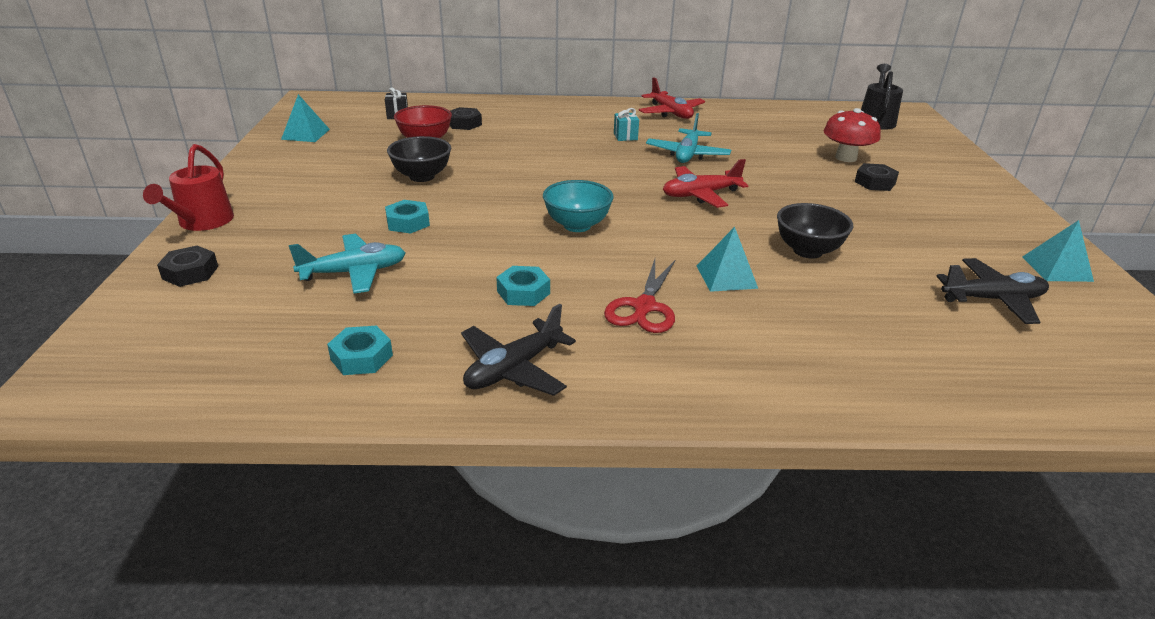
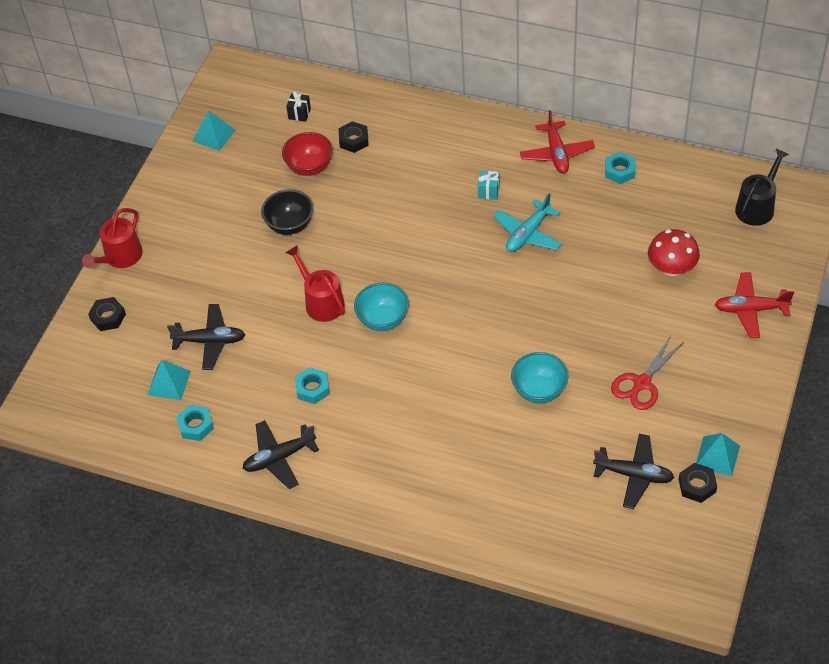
camera: 25 degrees right, 20 degrees up
turquoise plane [289,234,405,294] -> black plane [167,304,245,370]
turquoise nut [385,200,430,234] -> turquoise nut moved to [605,151,636,184]
red scissors [604,259,675,333] -> red scissors moved to [611,336,684,410]
red plane [663,159,748,208] -> red plane moved to [715,272,794,338]
turquoise pyramid [697,227,758,292] -> turquoise pyramid moved to [147,360,191,400]
black bowl [777,203,853,259] -> turquoise bowl [511,352,568,404]
black nut [855,163,899,191] -> black nut moved to [678,463,717,503]
none -> red watering can [285,245,345,322]

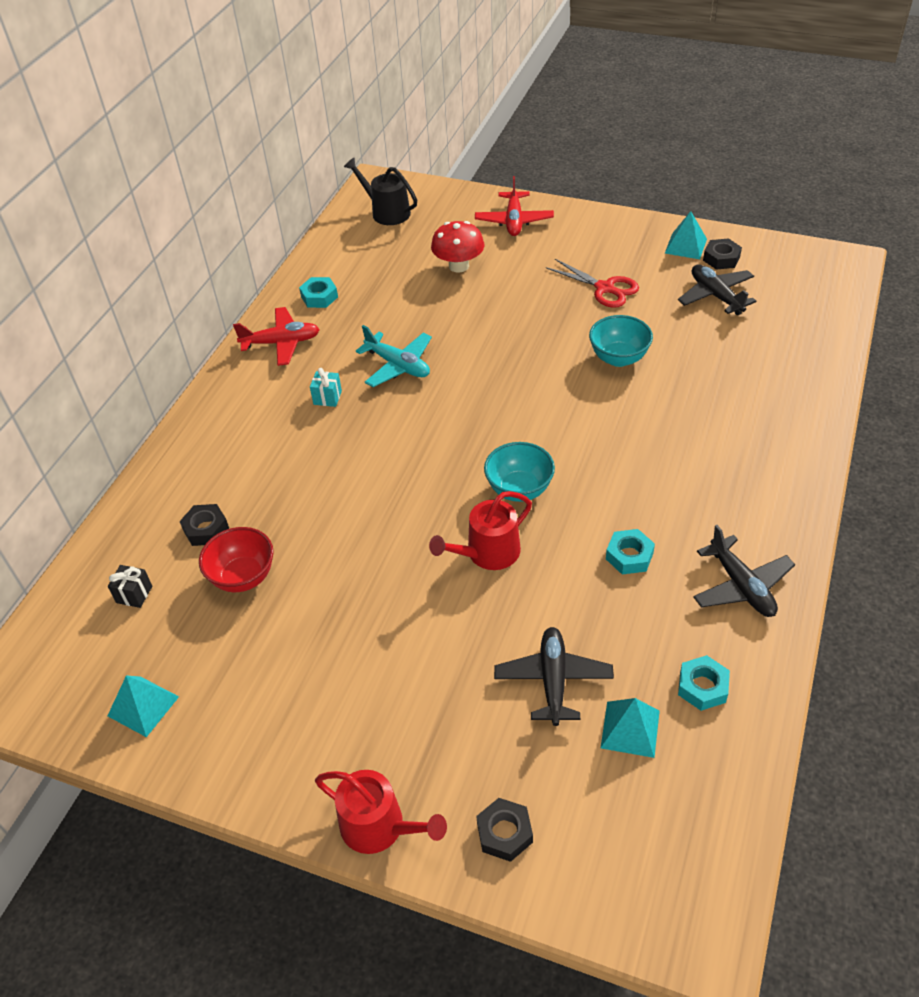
camera: 90 degrees left, 5 degrees down
black bowl [261,189,313,235] -> none
black plane [593,434,674,509] -> black plane turned 45 degrees counterclockwise [678,264,756,315]

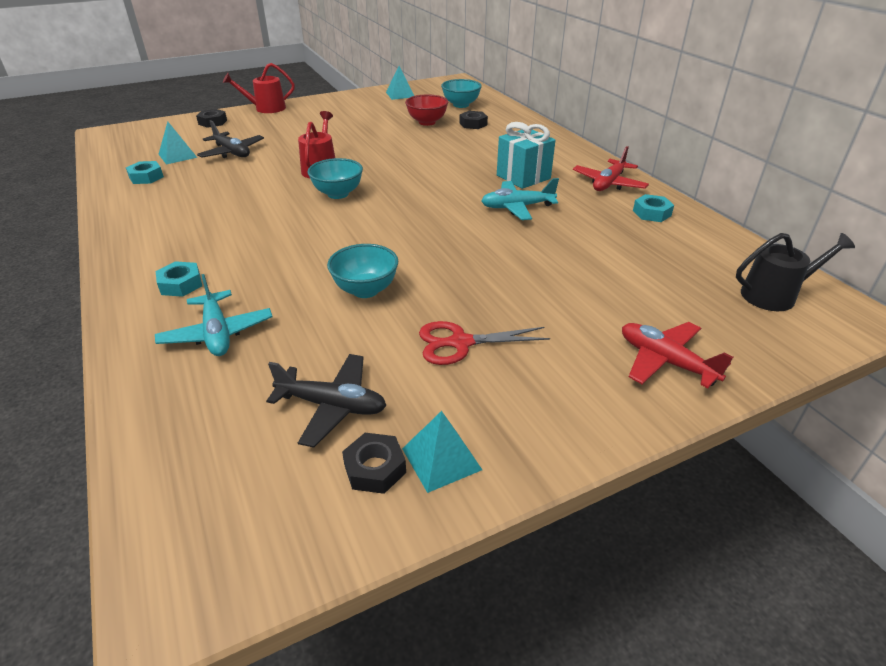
camera: 130 degrees right, 10 degrees down
black gift [108,565,152,608] -> turquoise bowl [441,79,482,108]
turquoise gift [310,368,342,407] -> turquoise gift [497,122,555,189], size x2.05
red mushroom [431,221,484,273] -> none
turquoise nut [606,529,655,575] -> turquoise nut moved to [156,261,202,297]
black plane [693,525,795,617] -> none
none -> turquoise plane [155,274,272,356]

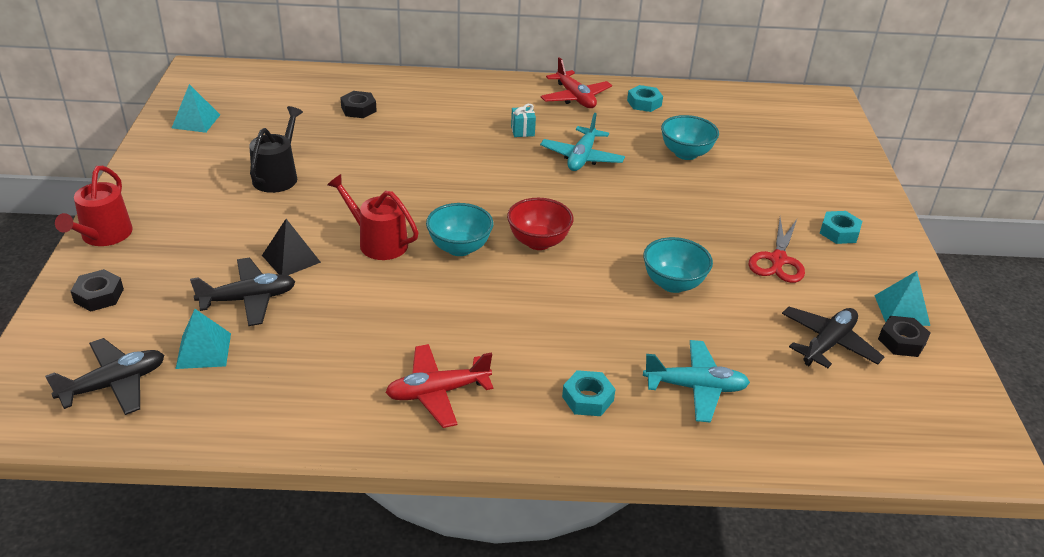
camera: 65 degrees left, 0 degrees up
turquoise nut [126,161,164,184] -> turquoise nut moved to [820,211,862,244]
red bowl [405,94,448,126] -> red bowl moved to [507,198,573,250]
turquoise bowl [441,79,482,108] -> turquoise bowl moved to [661,115,719,160]
turquoise gift [497,122,555,189] -> turquoise gift [511,104,536,137], size x0.49
red plane [622,322,733,388] -> red plane moved to [385,344,493,428]
black watering can [736,233,855,311] -> black watering can moved to [249,106,303,193]
none -> black plane [45,338,164,415]
none -> black pyramid [262,219,321,275]

